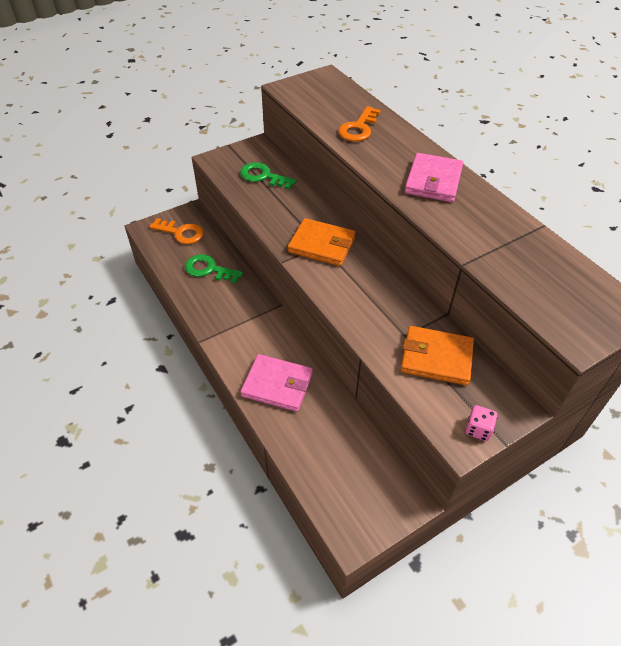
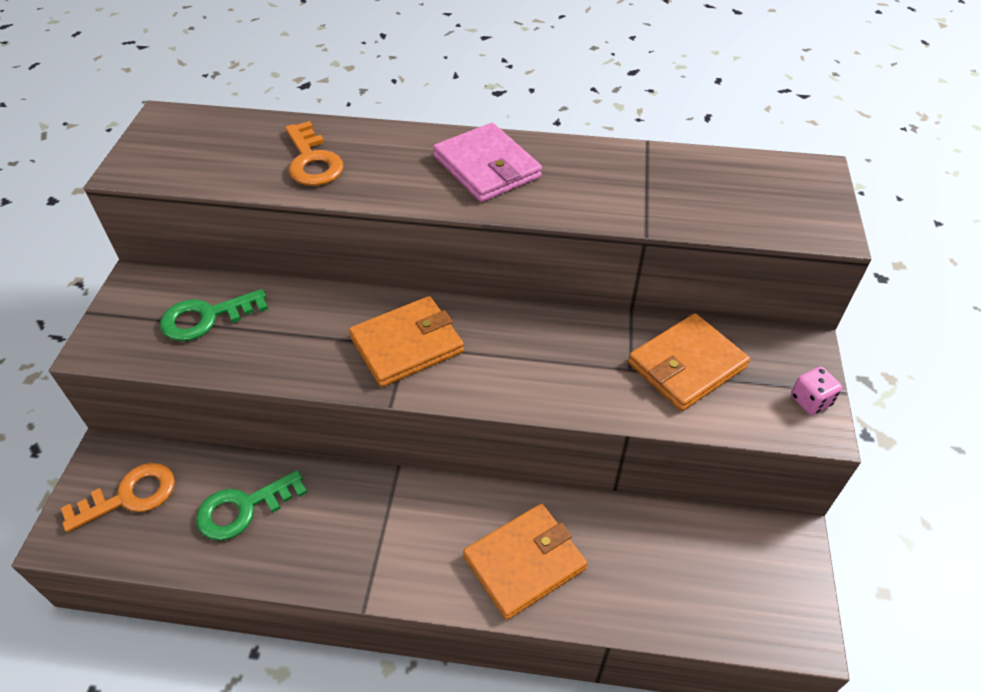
camera: 50 degrees left, 0 degrees up
pink wallet [241,354,313,412] -> orange wallet [463,504,587,620]

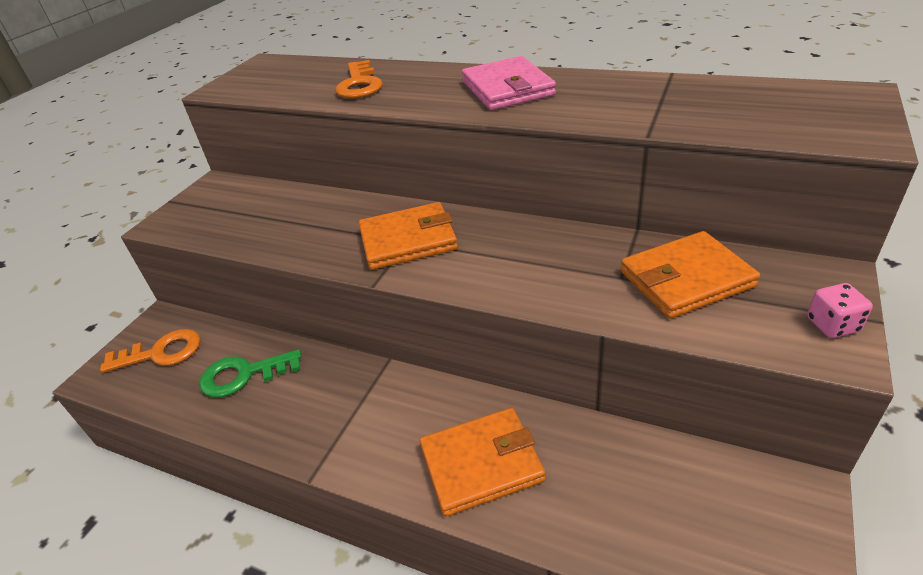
camera: 20 degrees right, 10 degrees down
green key [160,289,268,341] -> none

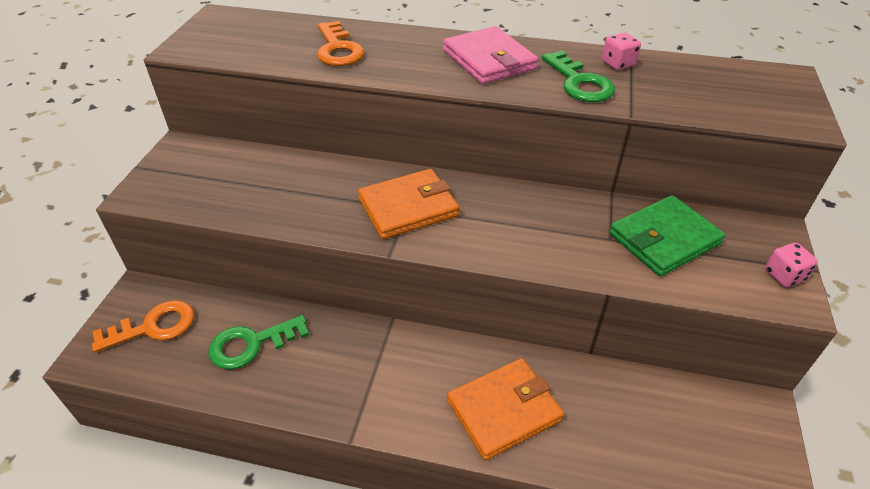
camera: 15 degrees left, 5 degrees up
orange wallet [620,231,760,319] -> green wallet [609,195,725,276]
none -> green key [542,51,615,102]
none -> pink dice [602,33,641,70]

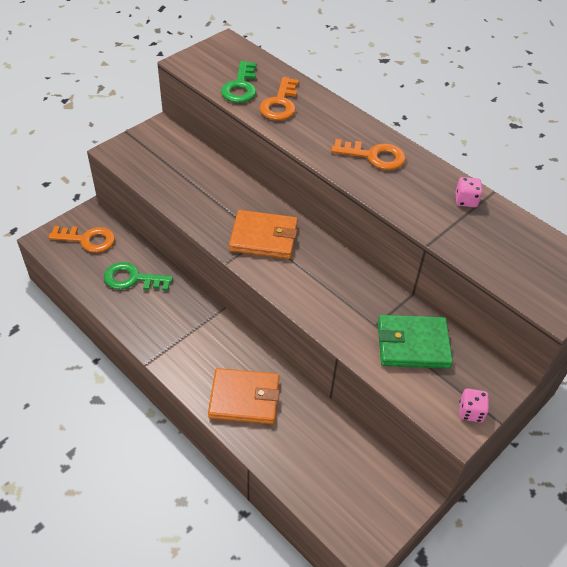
camera: 30 degrees right, 5 degrees up
pink wallet [443,26,538,84] -> orange key [331,139,406,170]
green key [542,51,615,102] -> green key moved to [221,61,257,103]

